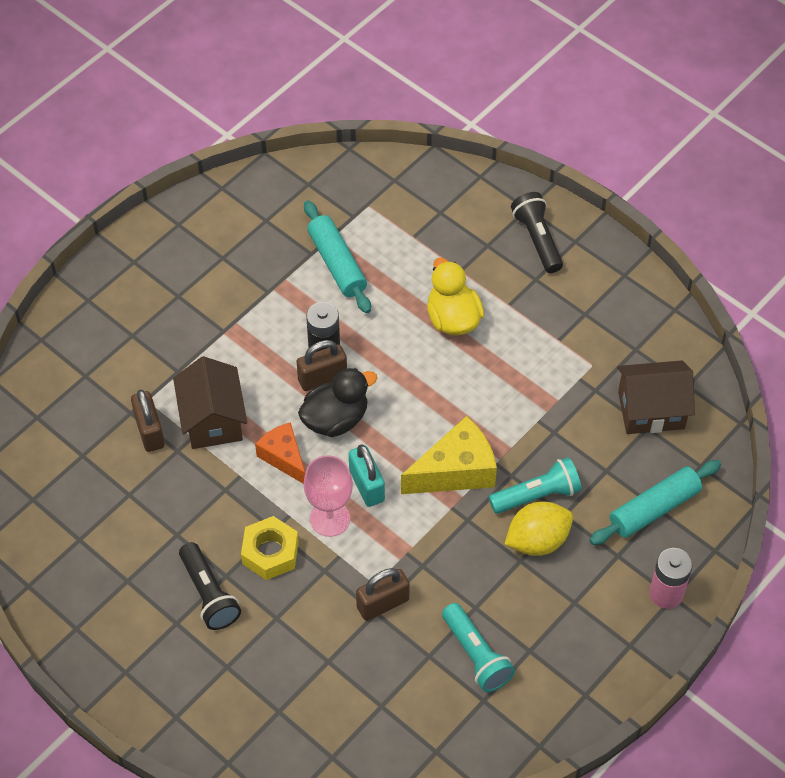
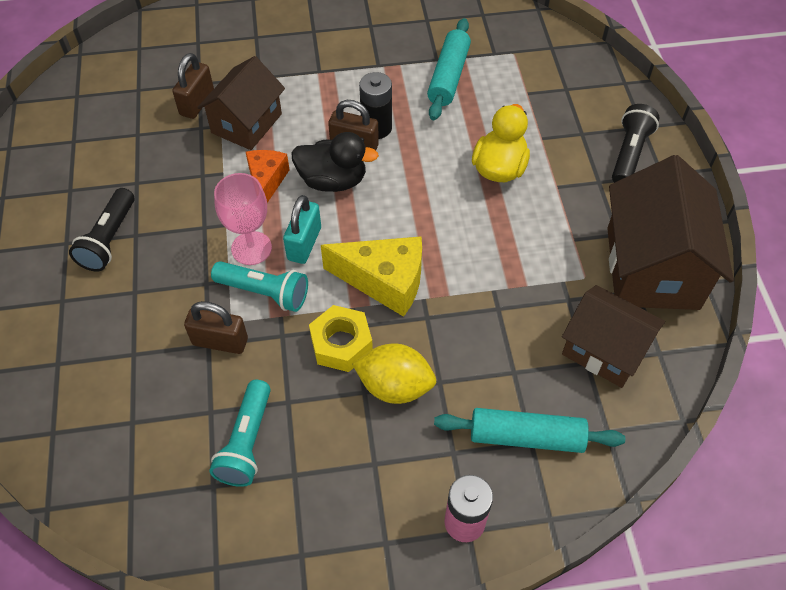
camera: 40 degrees right, 0 degrees up
yellow nut [241,516,298,580] -> yellow nut moved to [309,305,373,372]
turquoise flashlight [489,457,582,514] -> turquoise flashlight moved to [211,261,308,312]
none -> brown house [607,155,734,310]

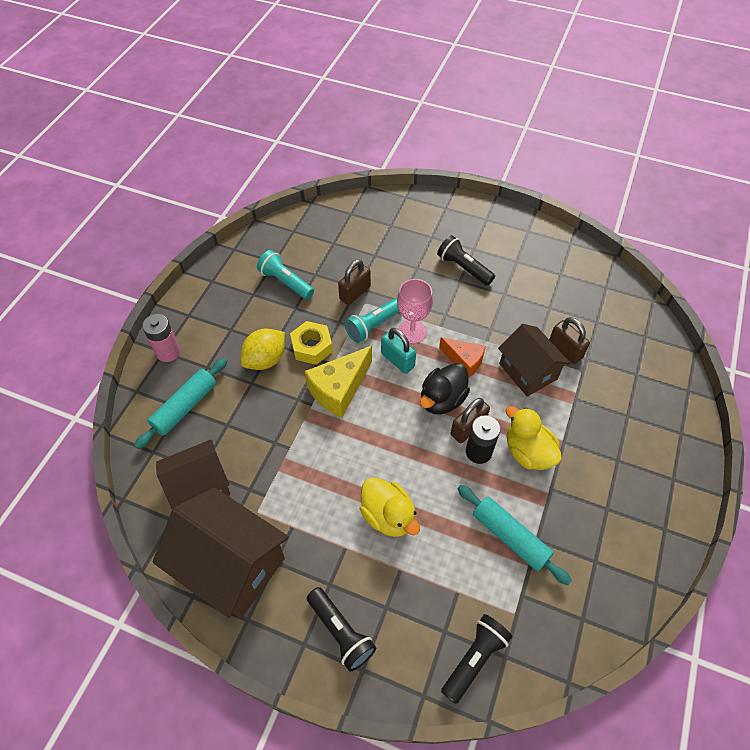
camera: 120 degrees right, 0 degrees up
none -> black flashlight [441,614,513,704]
none -> yellow duck [506,406,562,470]

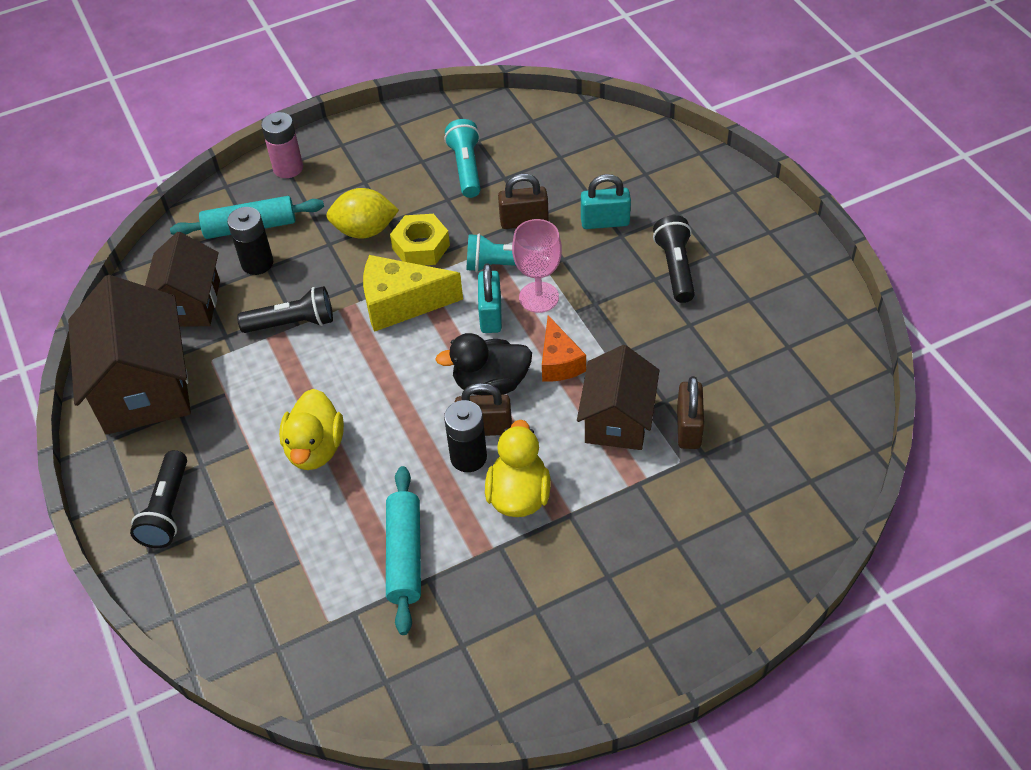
camera: 45 degrees right, 5 degrees down
brown house [156,439,230,510] -> brown house turned 75 degrees clockwise [145,232,220,327]
black flashlight [441,614,513,704] -> black flashlight moved to [237,286,333,333]
none -> black battery [227,207,273,275]
none -> turquoise padlock [581,174,631,229]

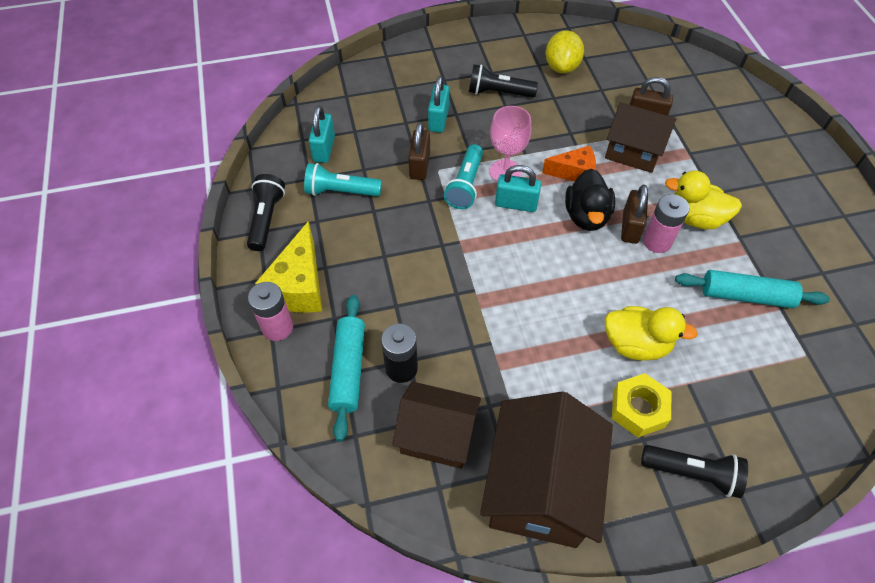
camera: 80 degrees left, 5 degrees up
brown house [68,275,191,435] -> brown house turned 75 degrees counterclockwise [480,391,613,548]
black flashlight [237,286,333,333] -> black flashlight moved to [247,174,285,251]
yellow lemon [326,188,399,239] -> yellow lemon moved to [546,31,584,73]
yellow cheese [363,255,463,332] -> yellow cheese moved to [255,221,322,313]
yellow nut [390,214,450,265] -> yellow nut moved to [612,373,671,437]
black battery [444,400,487,472] -> pink battery [643,194,689,253]
none -> turquoise padlock [309,106,335,163]

